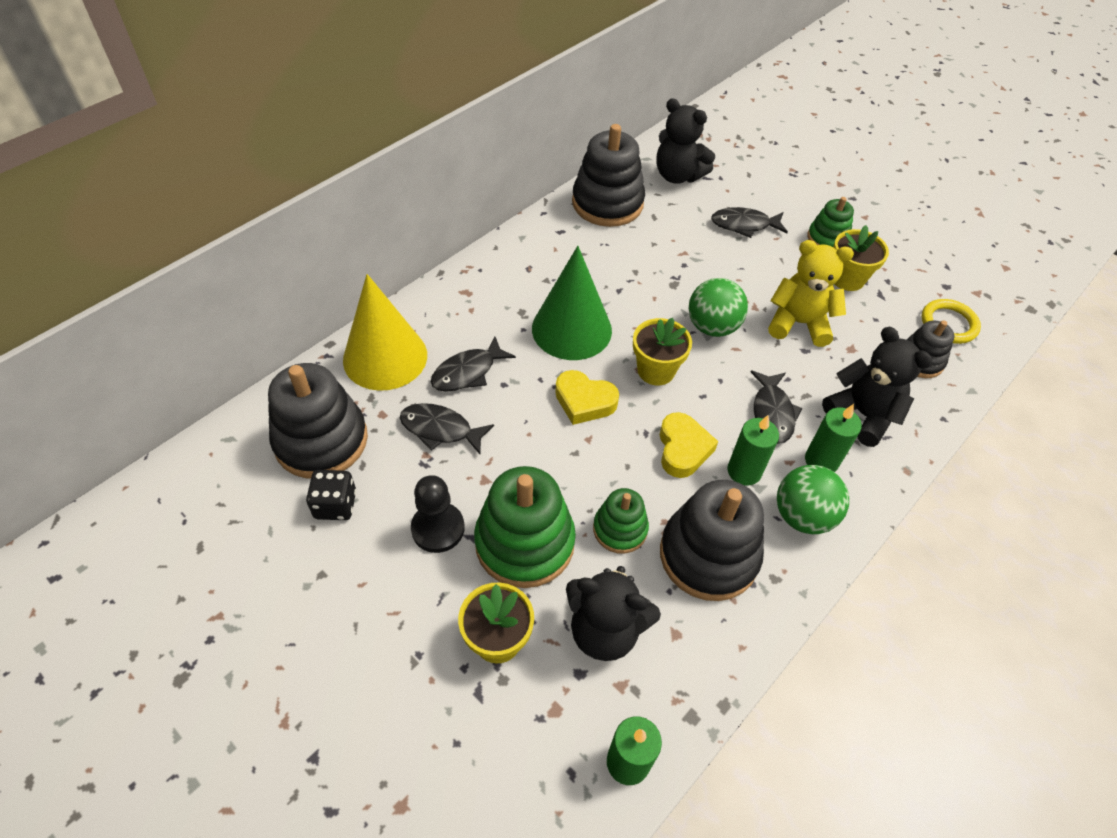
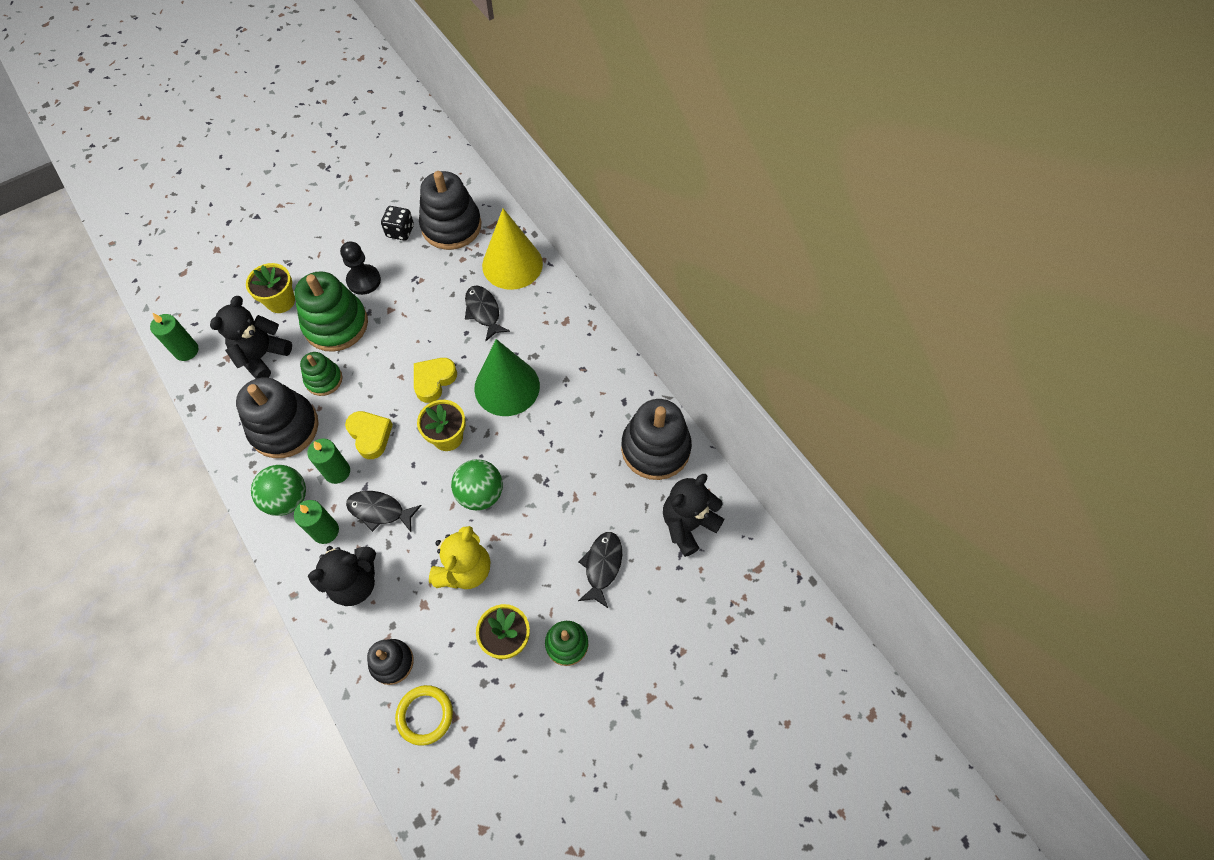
camera: 105 degrees right, 10 degrees up
black fish [400,403,494,454] -> none
yellow heart [660,412,718,478] -> yellow heart turned 135 degrees counterclockwise [345,411,393,459]

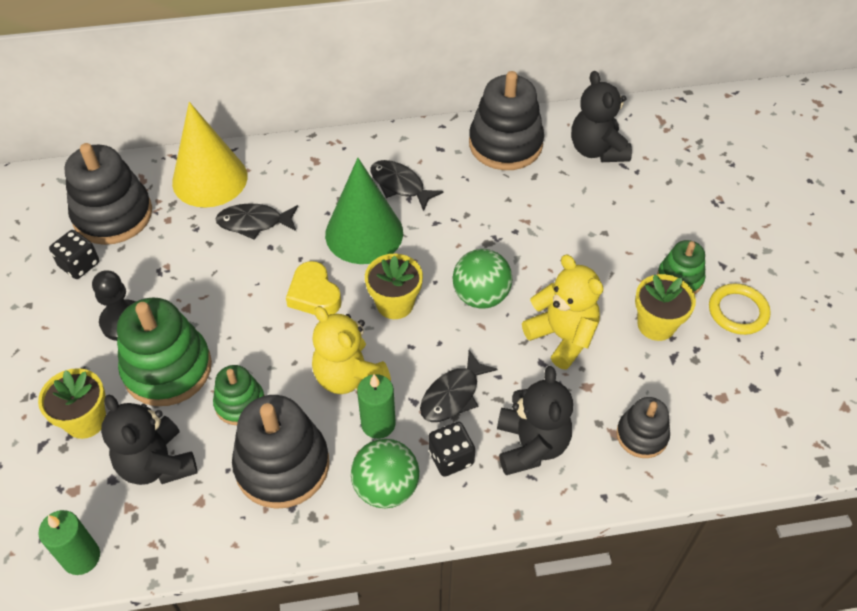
camera: 65 degrees left, 10 degrees down
green candle [294,500,339,544] -> black dice [428,422,475,477]
yellow heart [345,411,393,459] -> yellow teddy bear [312,306,391,394]
yellow ring [395,685,453,746] -> yellow ring moved to [709,283,771,335]
black fish [578,532,622,608] -> black fish moved to [370,160,444,211]

